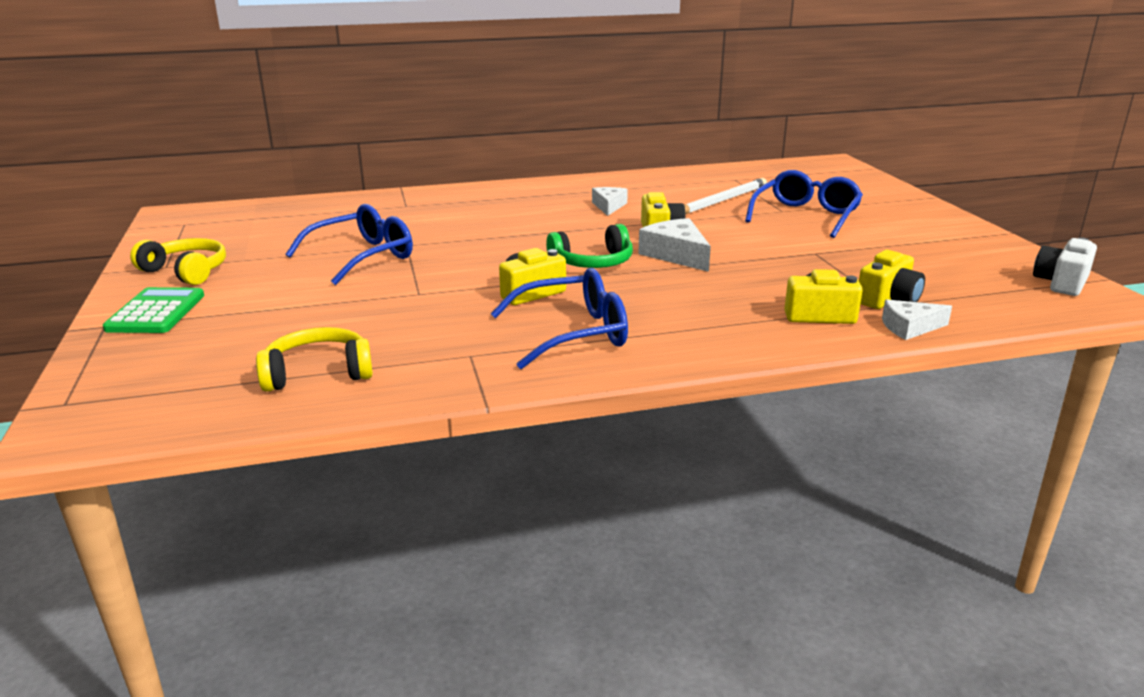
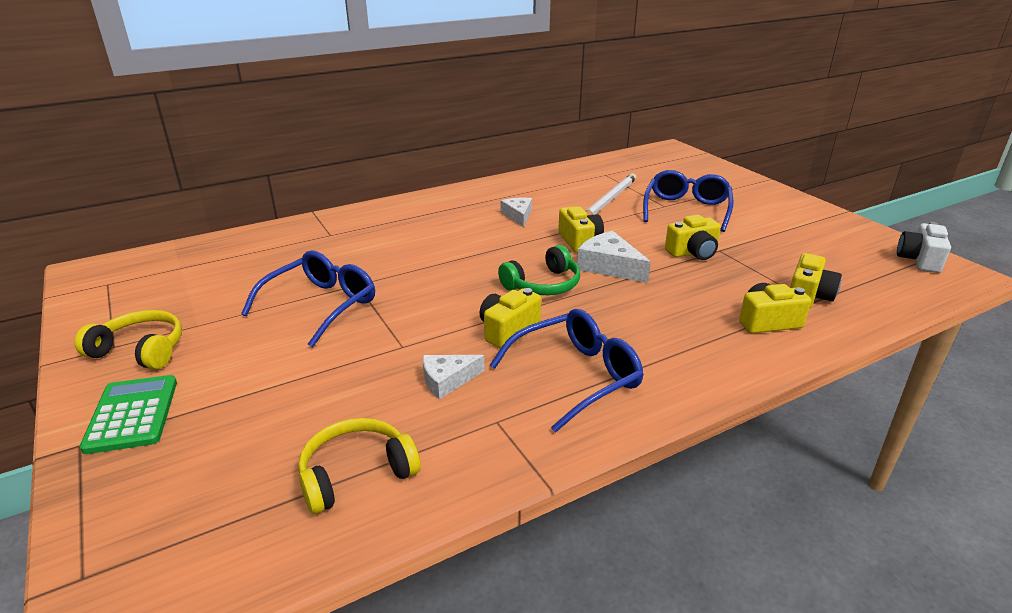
camera: 15 degrees left, 5 degrees up
white cheese [882,299,952,340] -> white cheese moved to [423,355,484,399]
none -> yellow camera [665,215,721,260]

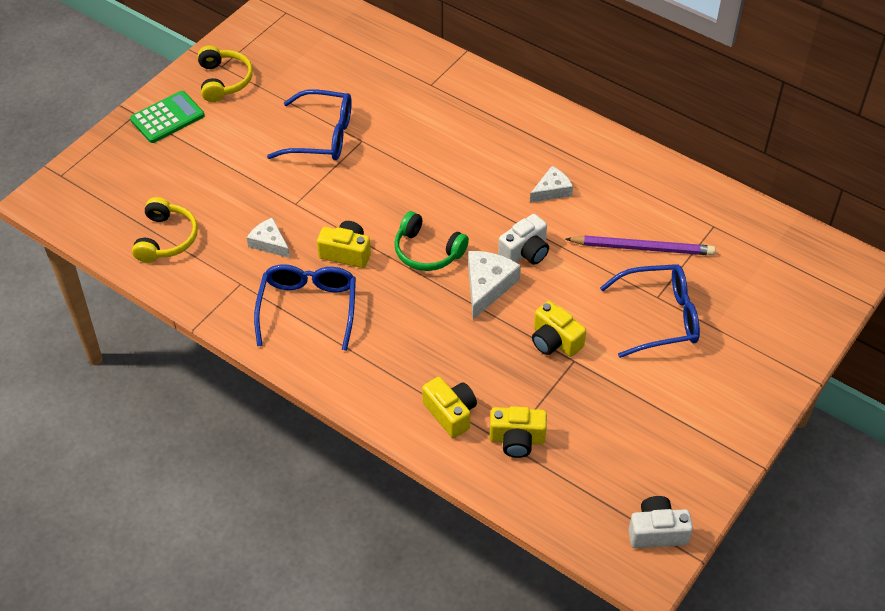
camera: 65 degrees right, 20 degrees up
yellow headphones [298,418,421,514] -> yellow headphones turned 60 degrees clockwise [132,197,198,263]
blue glasses [490,309,644,432] -> blue glasses turned 120 degrees counterclockwise [254,264,356,351]
yellow camera [558,206,604,253] -> white camera [498,214,549,265]
white pencil [585,173,636,216] -> purple pencil [566,236,715,255]

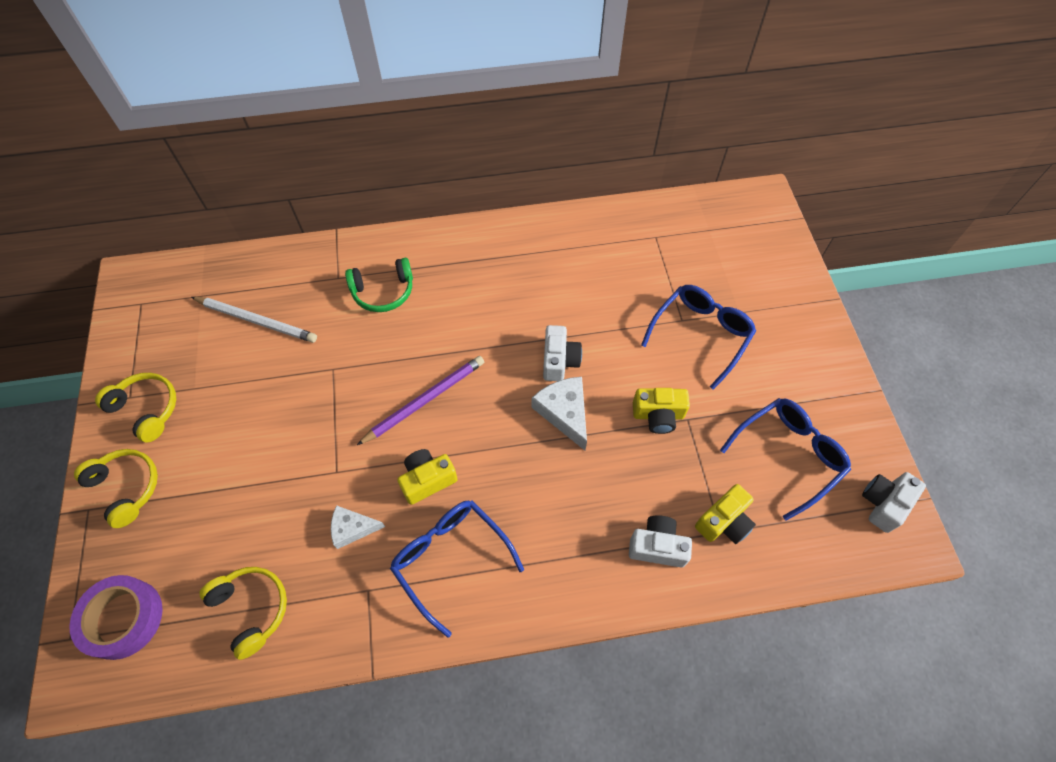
camera: 45 degrees left, 10 degrees up
green calculator [130,91,205,143] -> yellow headphones [74,449,158,528]
blue glasses [267,89,352,160] -> blue glasses moved to [720,398,851,521]
green headphones [394,211,469,271] -> green headphones moved to [345,258,413,312]
yellow camera [422,377,477,438] -> white camera [629,515,692,567]
white cheese [530,166,573,203] -> none
purple pencil [566,236,715,255] -> purple pencil moved to [357,356,484,445]
none -> purple tape [70,575,163,660]
none -> white pencil [191,297,317,343]

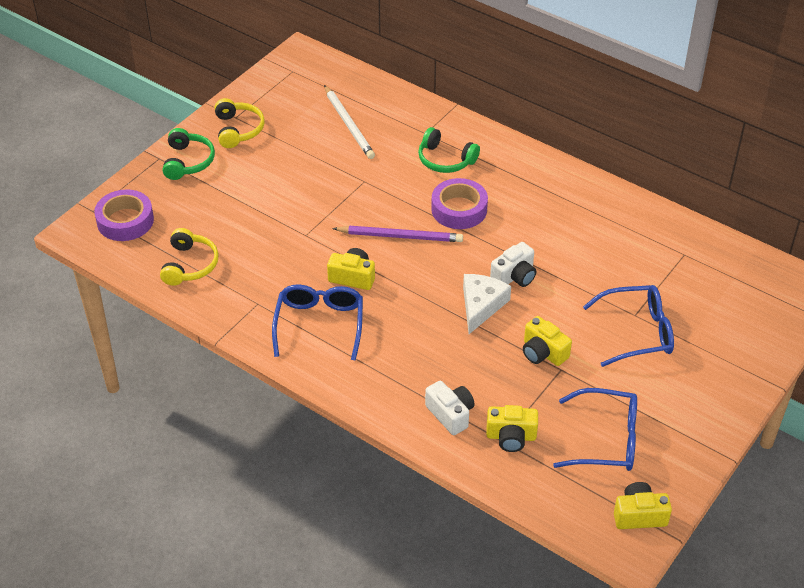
camera: 45 degrees right, 15 degrees down
yellow headphones [74,449,158,528] -> green headphones [163,128,215,180]
white cheese [331,505,385,549] -> none
white camera [862,472,926,533] -> yellow camera [614,482,672,529]
none -> purple tape [431,178,488,229]

